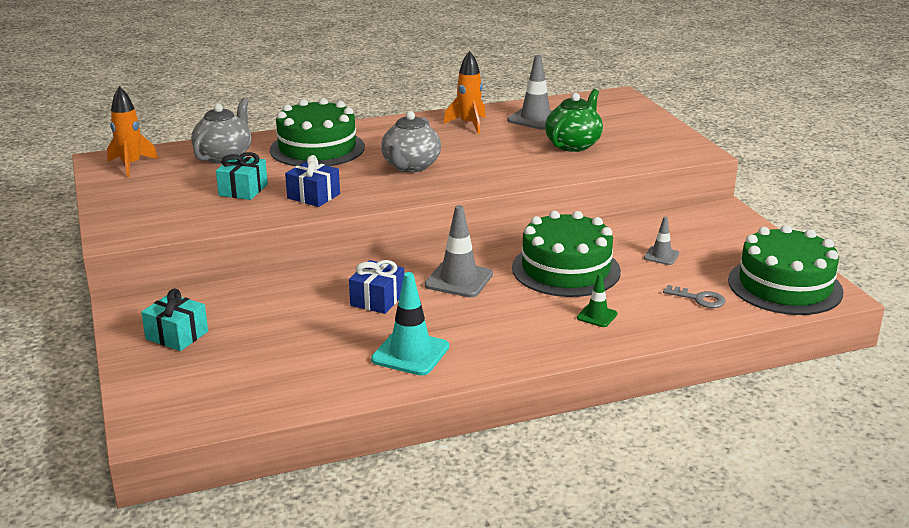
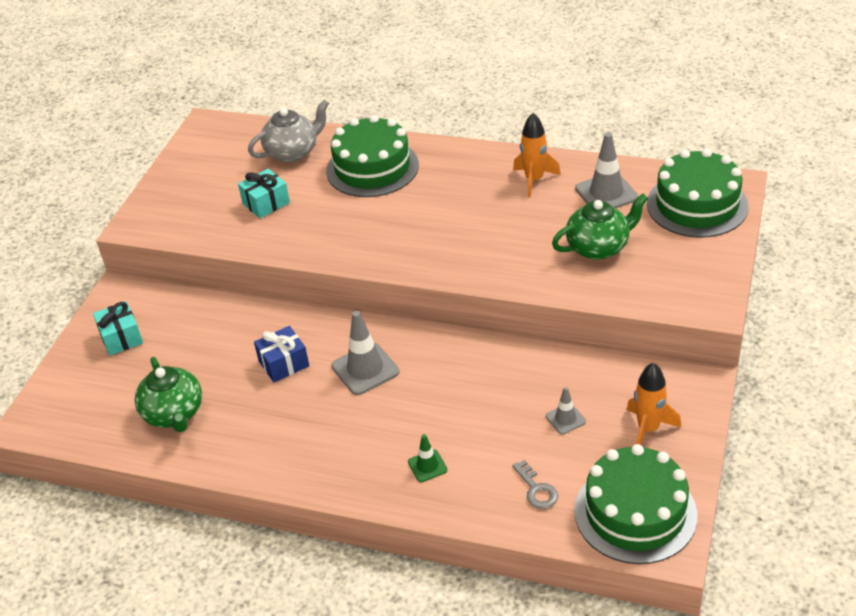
camera: 40 degrees right, 15 degrees up
orange rocket [107,86,158,177] -> orange rocket moved to [627,362,681,445]
blue gift [285,155,340,207] -> none
turquoise traffic cone [371,272,449,376] -> none
grey teapot [381,111,441,172] -> none
green cake [512,211,621,297] -> green cake moved to [647,149,749,238]
none -> green teapot [135,357,202,432]

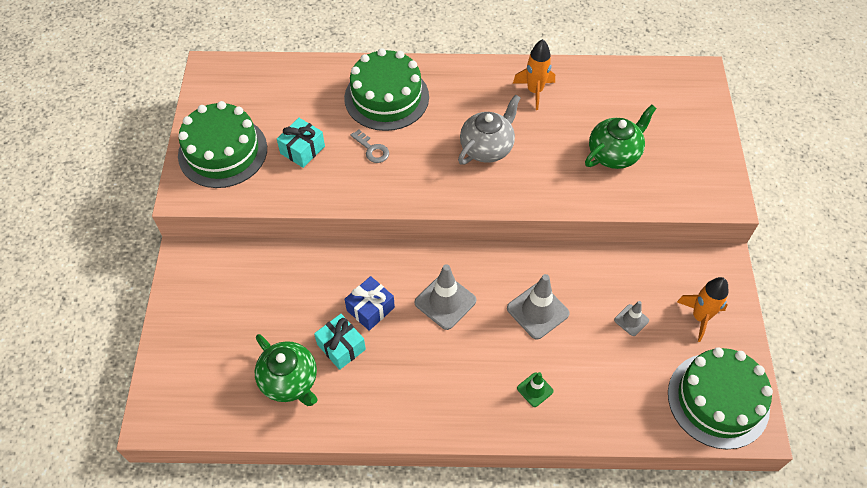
camera: 20 degrees left, 15 degrees up
turquoise gift [93,301,143,356] -> turquoise gift moved to [314,314,366,370]
grey teapot [248,100,329,162] -> grey teapot moved to [458,94,521,165]
grey key [512,460,558,509] -> grey key moved to [350,129,389,163]
grey traffic cone [575,132,638,208] -> grey traffic cone moved to [507,274,570,339]
green cake [647,149,749,238] -> green cake moved to [178,101,267,188]

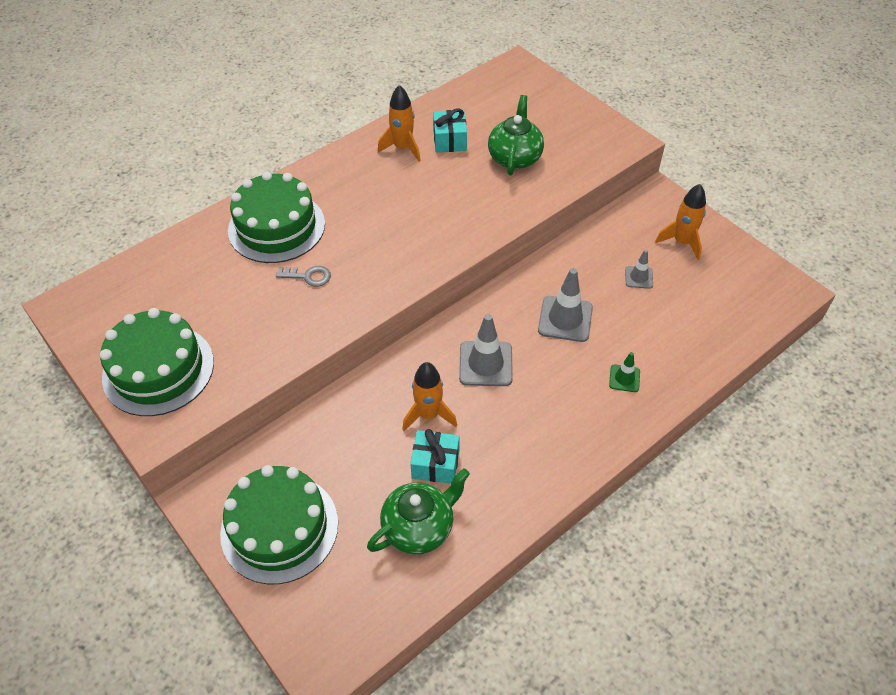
camera: 40 degrees left, 5 degrees down
green teapot [255,334,318,406] -> green teapot turned 45 degrees counterclockwise [367,468,470,554]
turquoise gift [277,118,325,168] -> turquoise gift moved to [433,108,467,153]
blue gift [345,276,395,331] -> orange rocket [402,362,457,431]
grey teapot [458,94,521,165] -> none
green cake [668,347,773,449] -> green cake moved to [220,465,338,584]

